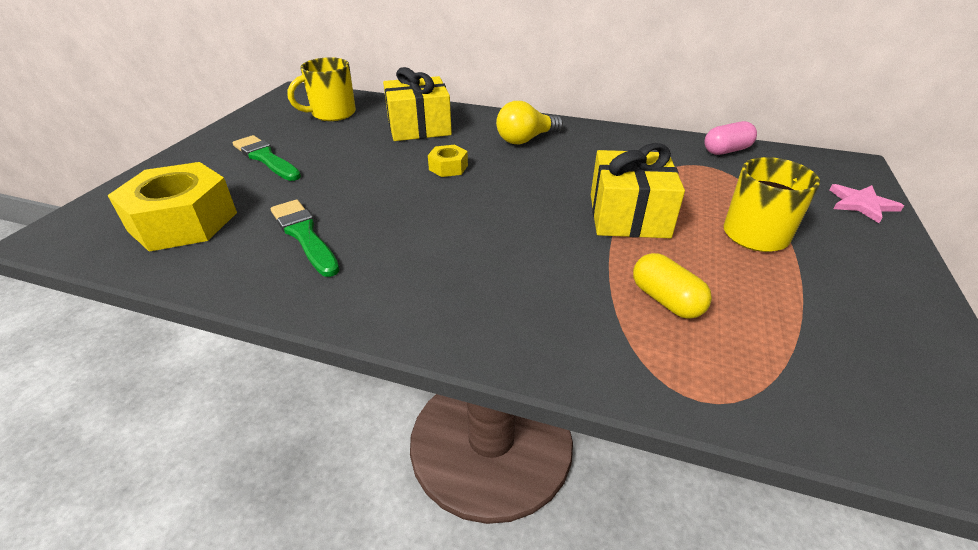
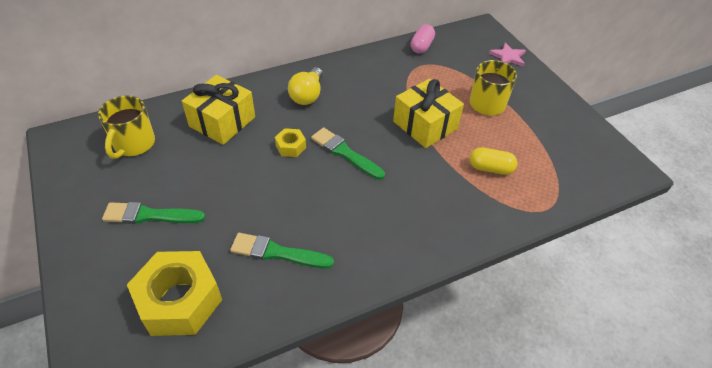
camera: 45 degrees left, 10 degrees up
none -> green brush [311,127,385,180]

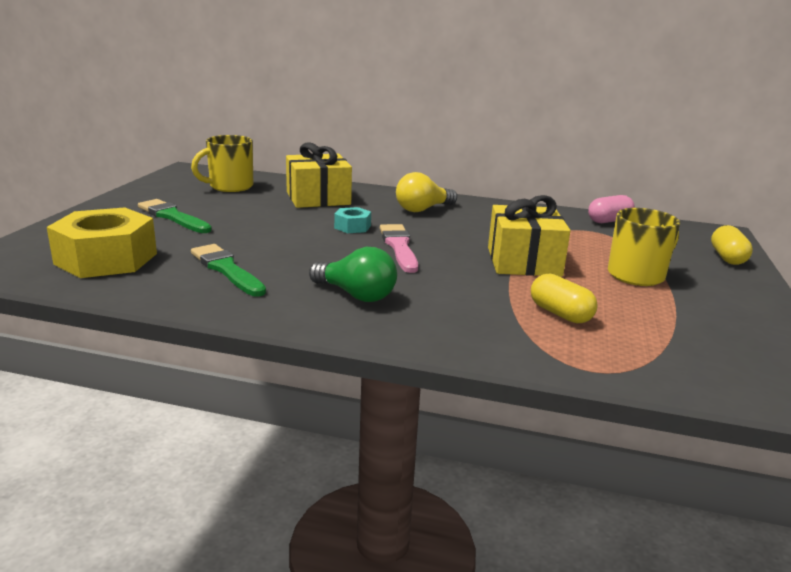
camera: 40 degrees right, 25 degrees down
yellow nut [275,128,306,157] -> turquoise nut [334,207,371,233]
green brush [311,127,385,180] -> pink brush [380,224,418,273]
pink star [489,42,526,67] -> yellow capsule [711,225,753,265]
none -> green light bulb [309,247,397,302]

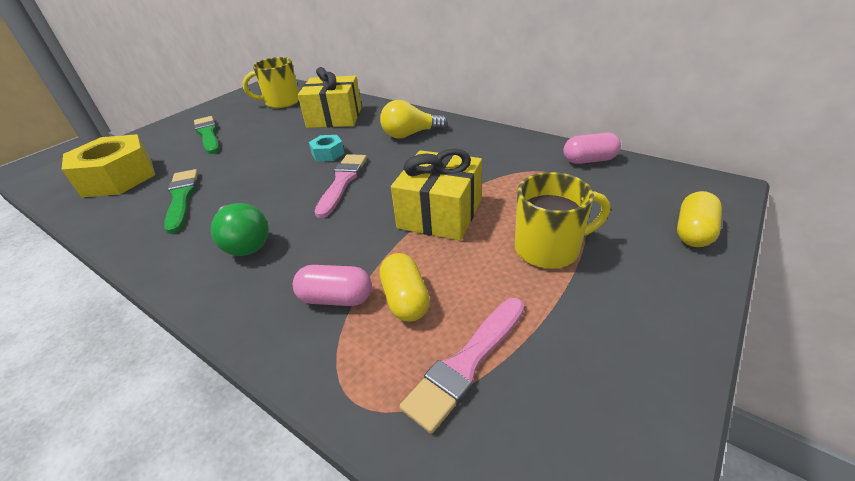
camera: 25 degrees right, 15 degrees up
none -> pink capsule [293,265,372,306]
none -> pink brush [400,298,524,434]

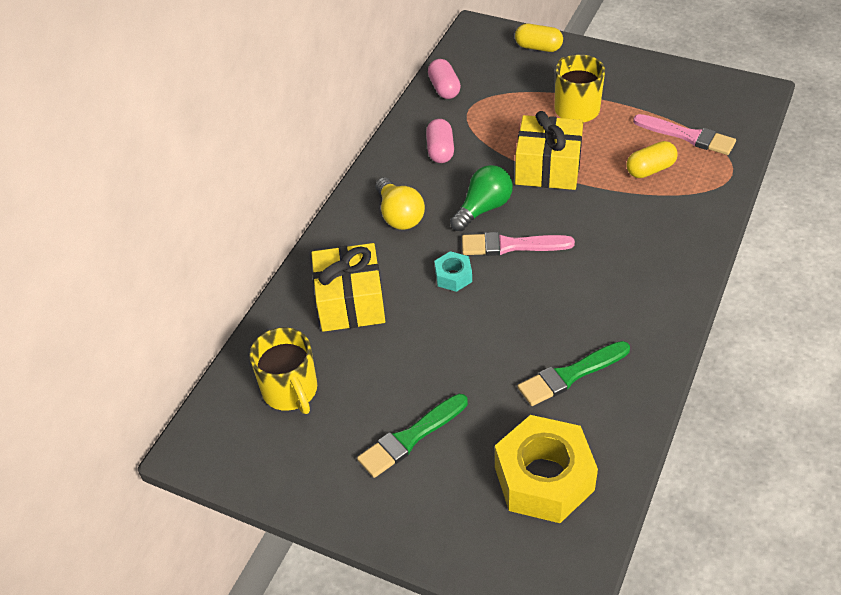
camera: 100 degrees left, 10 degrees up
green light bulb [211,203,269,256] -> green light bulb moved to [450,165,513,231]
pink capsule [293,265,372,306] -> pink capsule moved to [426,119,454,163]

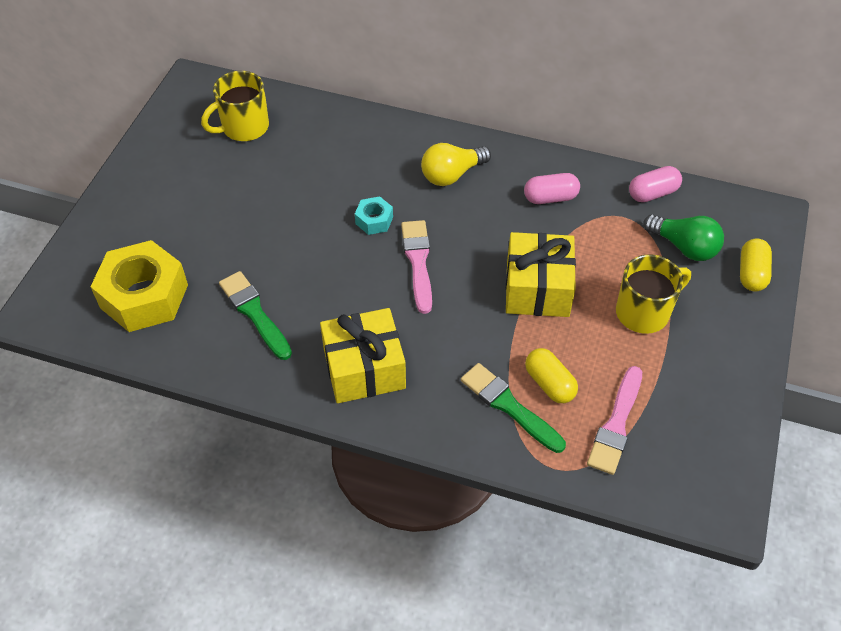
camera: 80 degrees right, 5 degrees up
yellow gift [311,243,385,332] -> yellow gift moved to [320,308,406,403]
green brush [357,394,468,478] -> green brush moved to [461,363,566,453]
green light bulb [450,165,513,231] -> green light bulb moved to [643,214,724,261]

